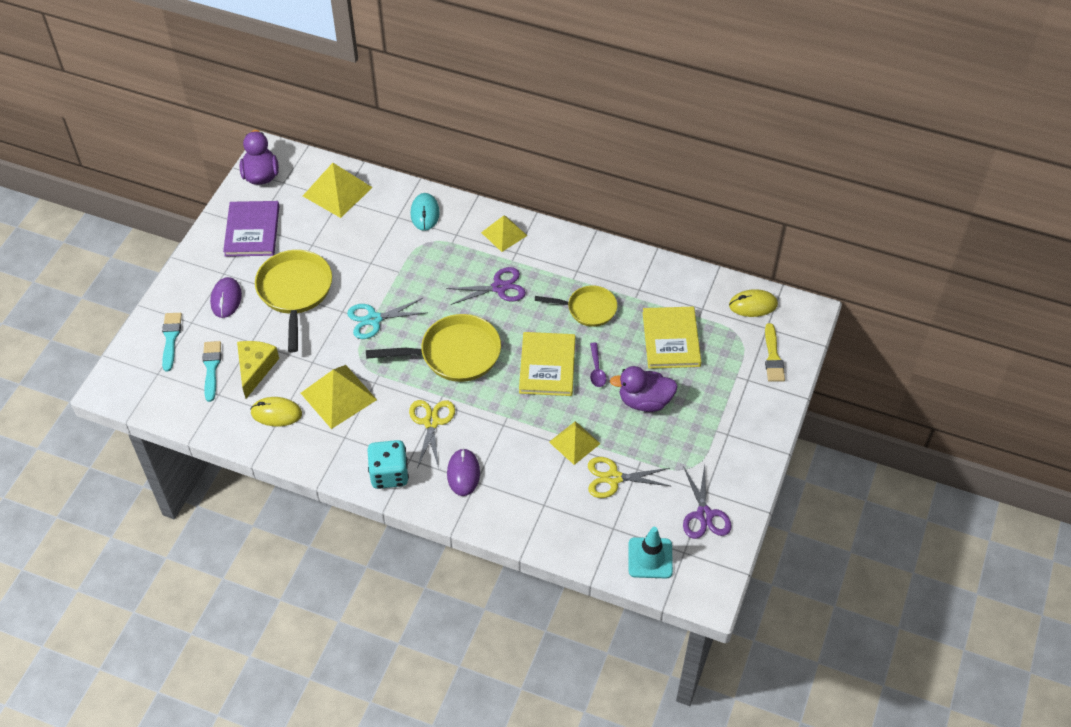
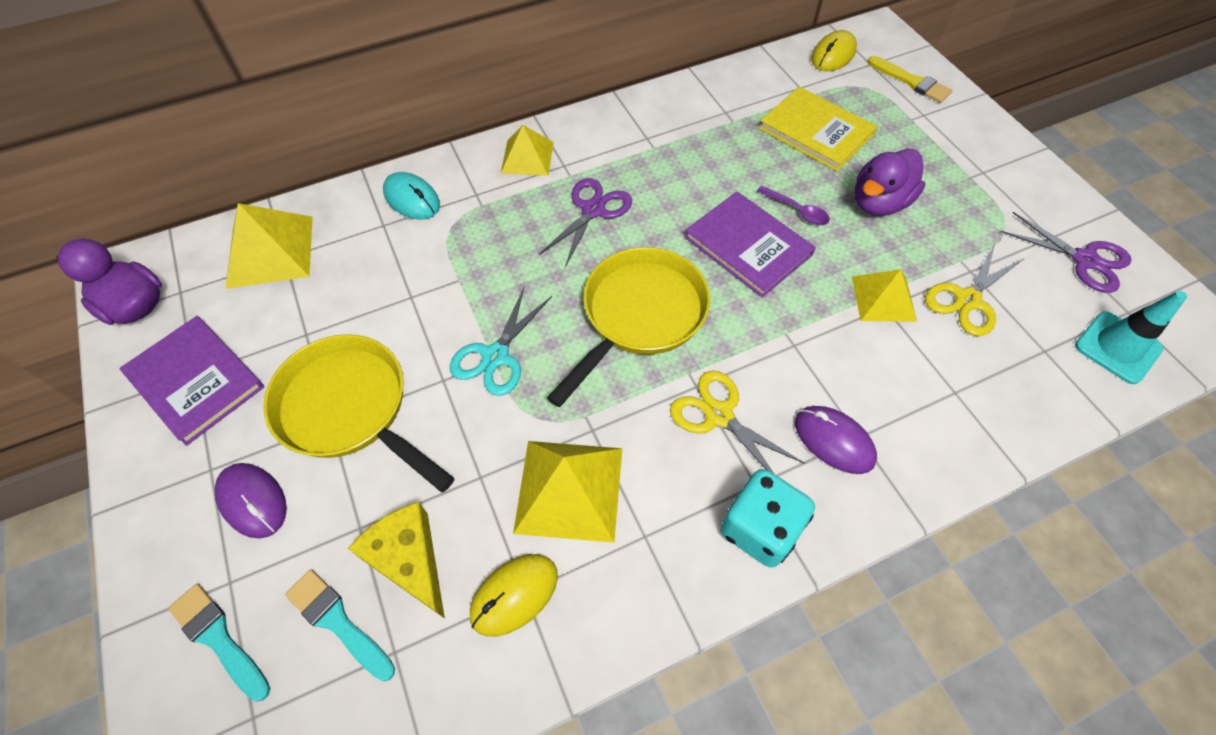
camera: 45 degrees left, 5 degrees up
yellow book [519,332,576,396] -> purple book [685,192,816,298]
yellow pan [535,286,617,327] -> none

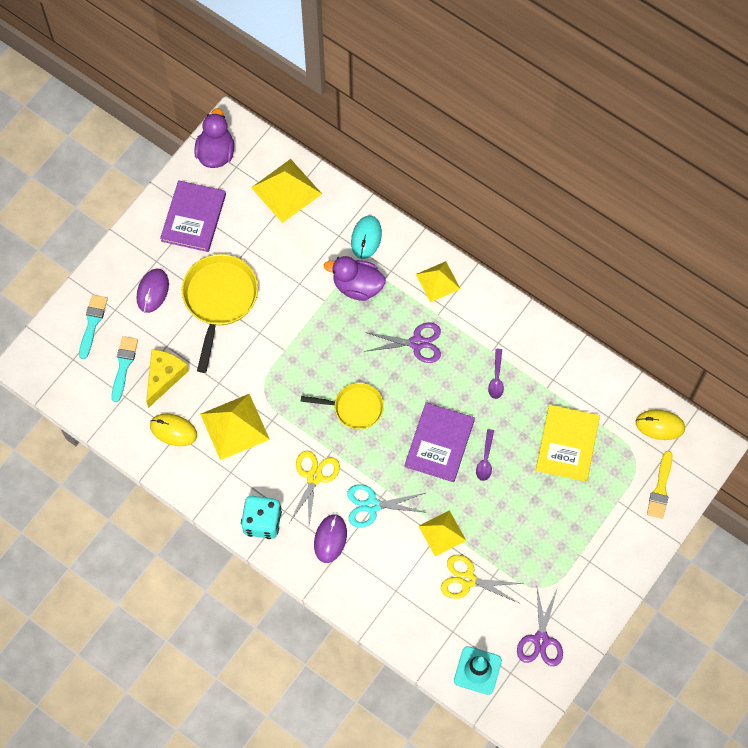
camera: 60 degrees right, 10 degrees up
turquoise scissors [450,286,552,396] -> turquoise scissors moved to [347,484,427,528]
yellow pan [547,247,711,407] -> yellow pan [300,383,384,429], size x0.63
purple duck [855,148,925,216] -> purple duck moved to [324,256,385,301]
none -> purple spoon [488,349,504,399]

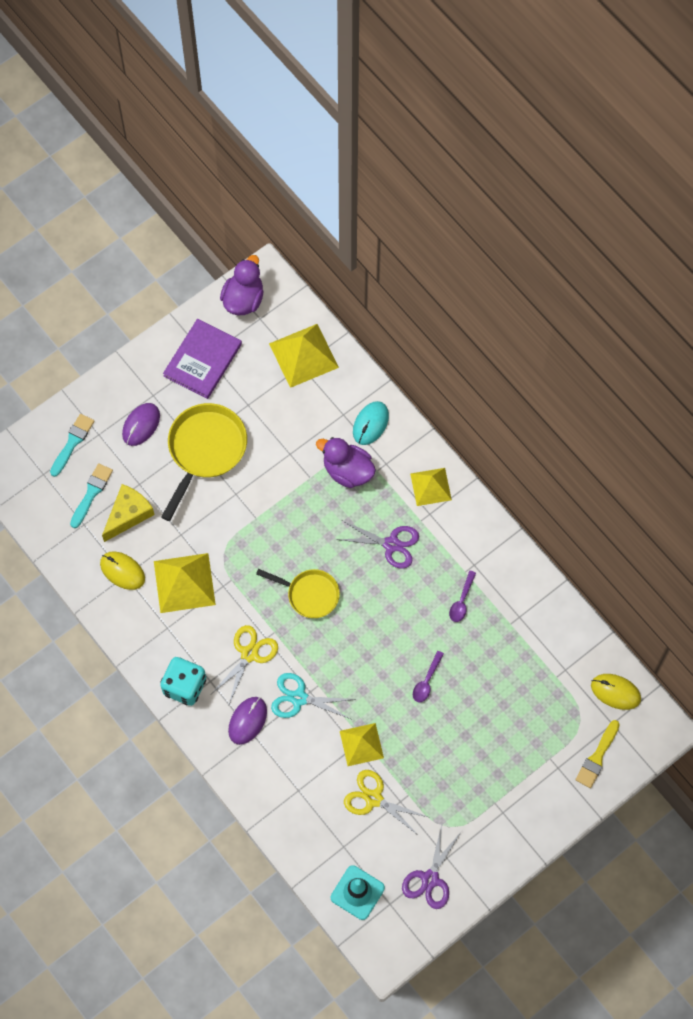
camera: 15 degrees right, 0 degrees up
purple book [405,402,475,482] -> none
yellow book [536,405,600,482] -> none

